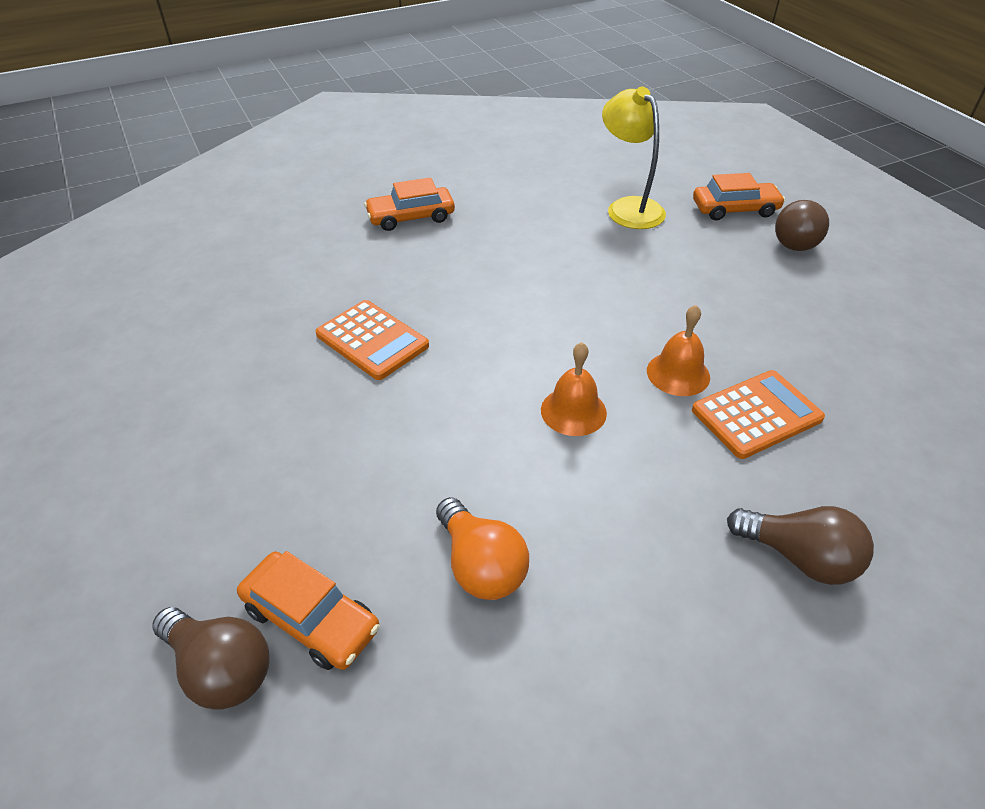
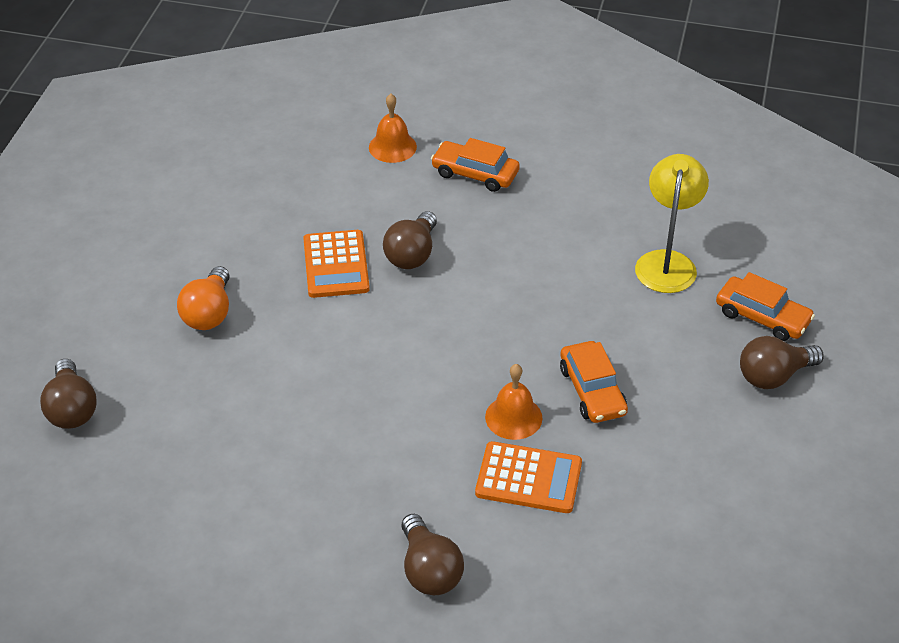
camera: 40 degrees right, 0 degrees up
orange car [237,551,380,670] -> orange car moved to [560,341,628,423]
orange light bulb [436,497,529,600] -> orange light bulb moved to [177,266,230,330]
orange bell [541,342,607,436] -> orange bell moved to [369,94,417,163]
none -> brown light bulb [383,211,437,269]

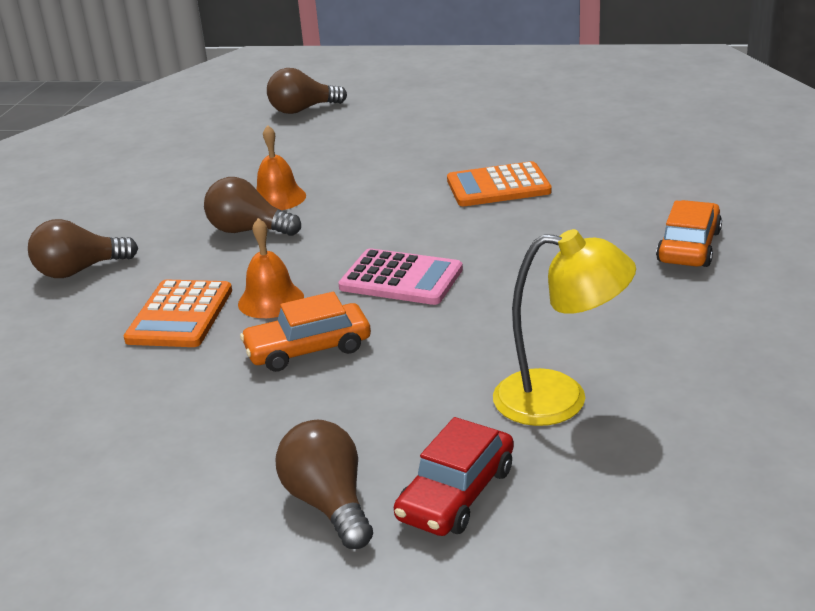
camera: 90 degrees right, 15 degrees down
orange light bulb [177,266,230,330] -> none
orange bell [369,94,417,163] -> orange bell moved to [256,125,306,210]
brown light bulb [383,211,437,269] -> brown light bulb moved to [204,177,301,236]
orange car [716,272,815,341] -> red car [394,417,514,536]
none -> pink calculator [338,248,463,305]

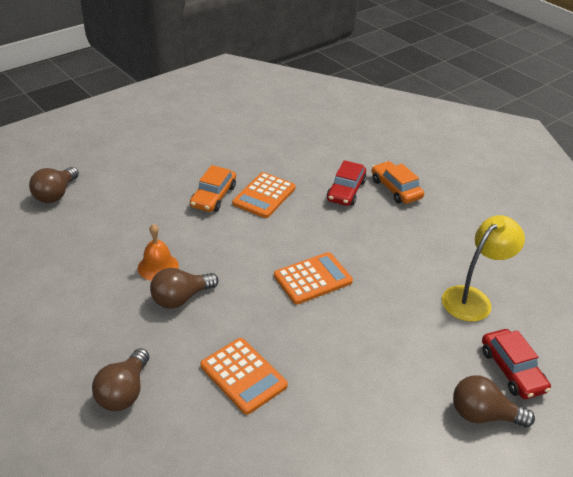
camera: 55 degrees left, 10 degrees up
orange bell [238,218,304,318] -> none
orange car [240,292,371,372] -> orange car moved to [190,165,236,212]
pink calculator [338,248,463,305] -> orange calculator [274,252,353,305]
none -> red car [327,160,366,206]

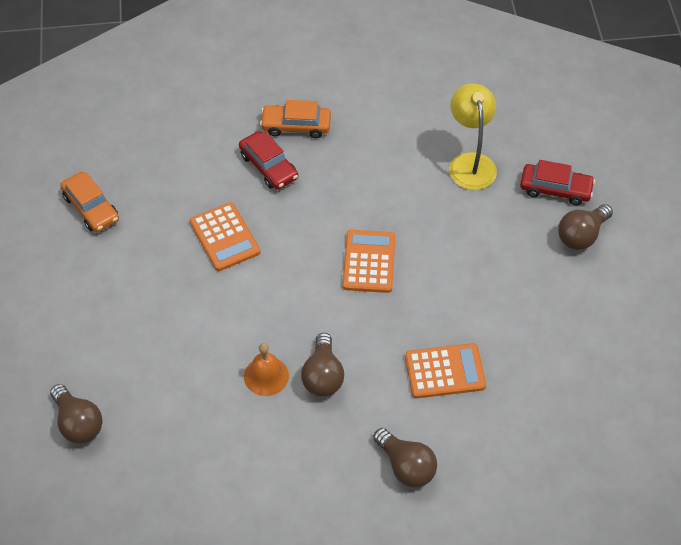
camera: 55 degrees left, 15 degrees up
orange car [190,165,236,212] -> orange car moved to [60,172,119,232]

